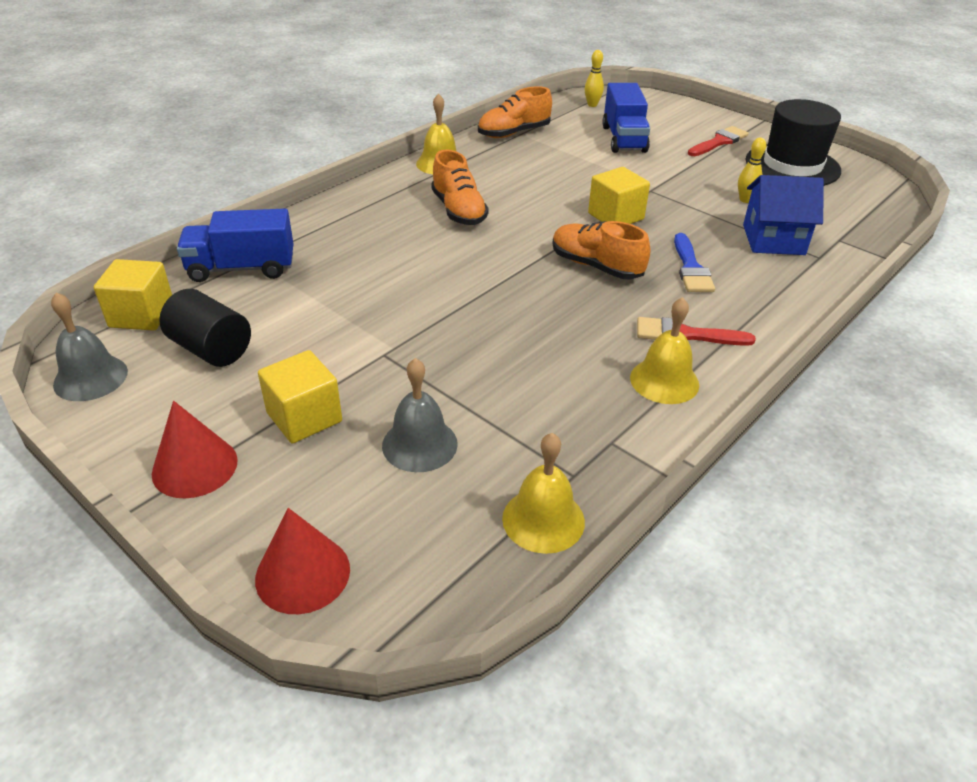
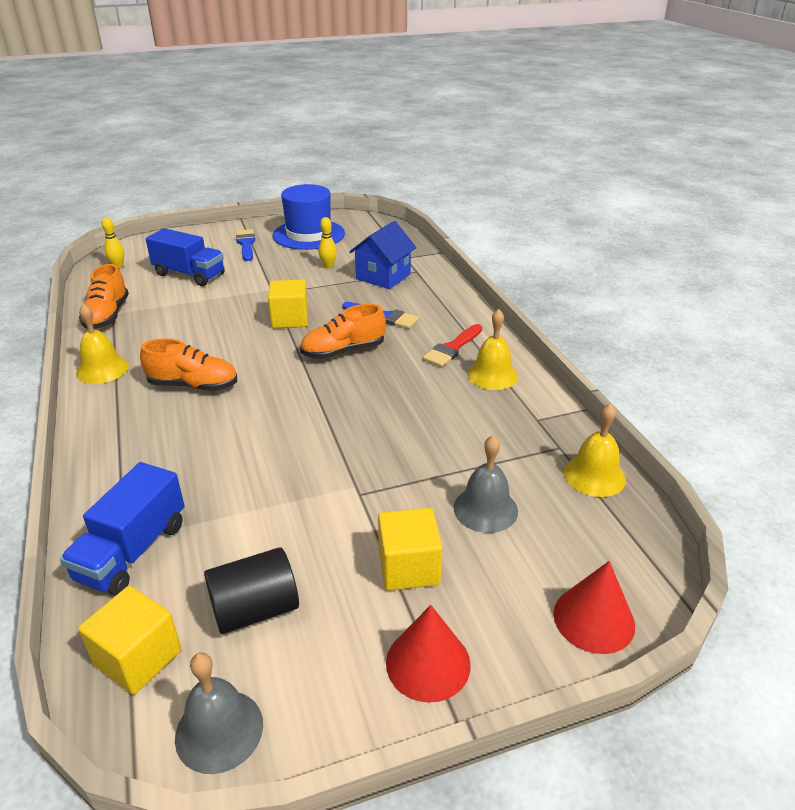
camera: 60 degrees left, 5 degrees down
red brush [688,126,749,156] -> blue brush [236,229,255,261]
black hat [745,99,841,186] -> blue hat [273,184,345,250]

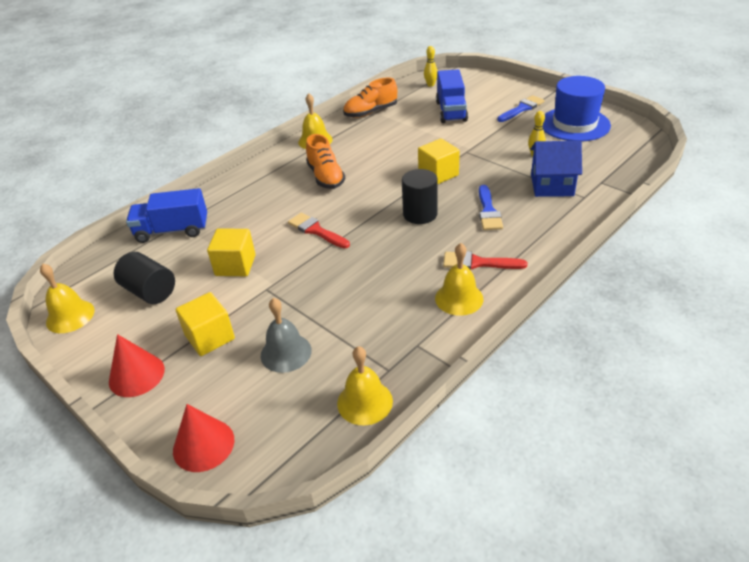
camera: 65 degrees right, 5 degrees up
yellow cube [78,586,181,695] -> yellow cube moved to [207,229,256,276]
grey bell [175,653,263,774] -> yellow bell [40,263,95,333]
orange shoe [300,304,386,359] -> black cylinder [402,169,438,224]
none -> red brush [288,213,350,249]

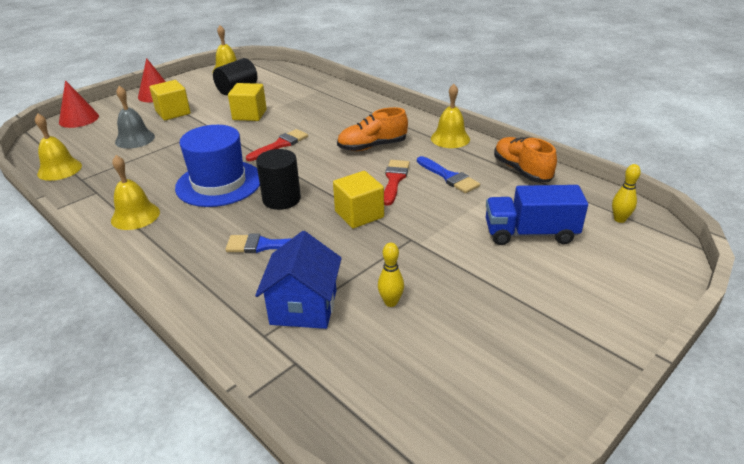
camera: 90 degrees right, 5 degrees down
blue truck [126,188,207,243] -> none
red brush [443,251,527,270] -> red brush moved to [384,160,410,206]
blue brush [497,95,545,122] -> blue brush moved to [417,156,480,193]
blue hat [543,76,611,142] -> blue hat moved to [175,125,260,207]

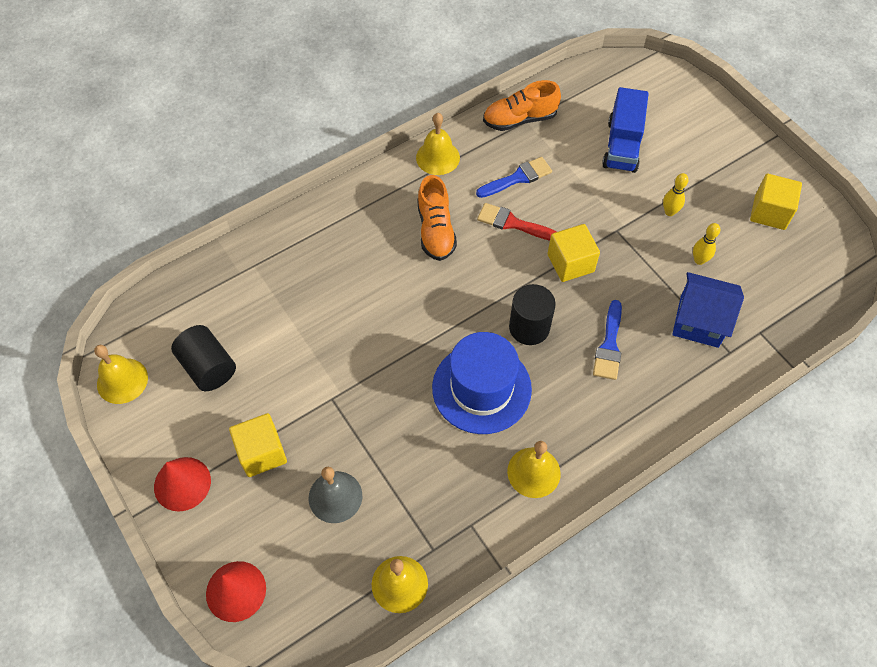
camera: 80 degrees left, 25 degrees up
yellow cube [228,83,267,121] -> yellow cube moved to [750,174,802,230]
red brush [246,129,308,161] -> none
yellow bowling pin [612,164,641,223] -> yellow bowling pin moved to [663,173,689,216]

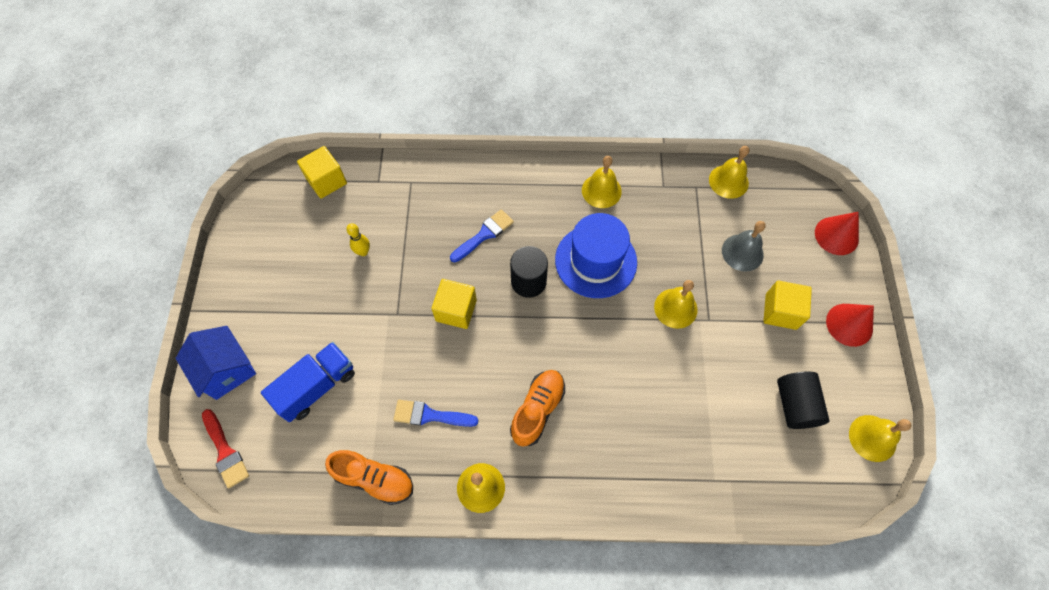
camera: 145 degrees left, 5 degrees up
red brush [477,203,557,241] -> red brush moved to [202,409,249,488]
yellow bowling pin [663,173,689,216] -> none
blue house [672,272,744,348] -> blue house moved to [176,326,256,400]
yellow cube [750,174,802,230] -> yellow cube moved to [297,146,347,199]
none -> yellow bell [654,280,697,329]

